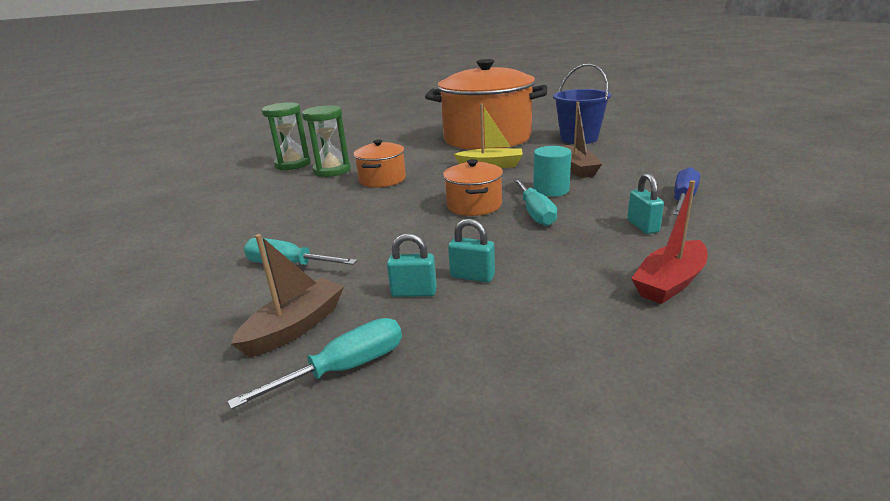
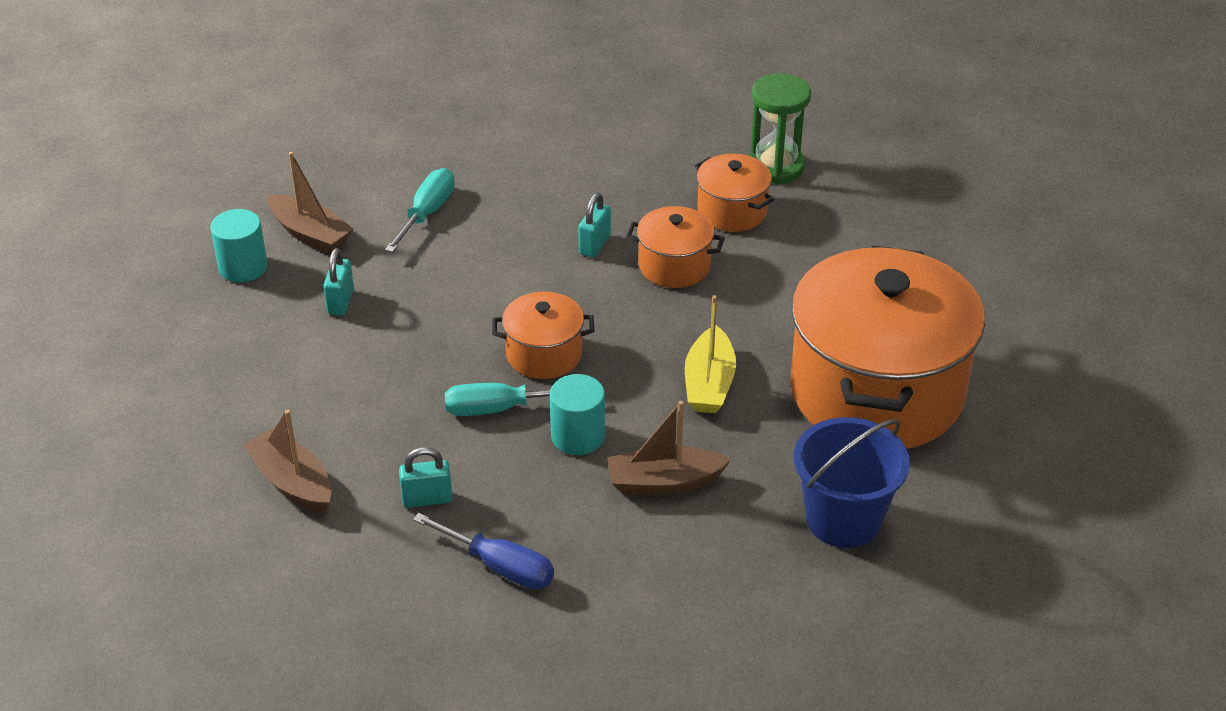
camera: 90 degrees right, 15 degrees up
turquoise screwdriver [228,318,402,410] -> turquoise cylinder [210,209,268,282]
green hourglass [302,105,351,177] -> orange pot [694,154,774,232]
turquoise padlock [448,219,495,283] -> turquoise padlock moved to [578,192,611,258]
red boat [631,180,707,304] -> brown boat [243,410,332,513]

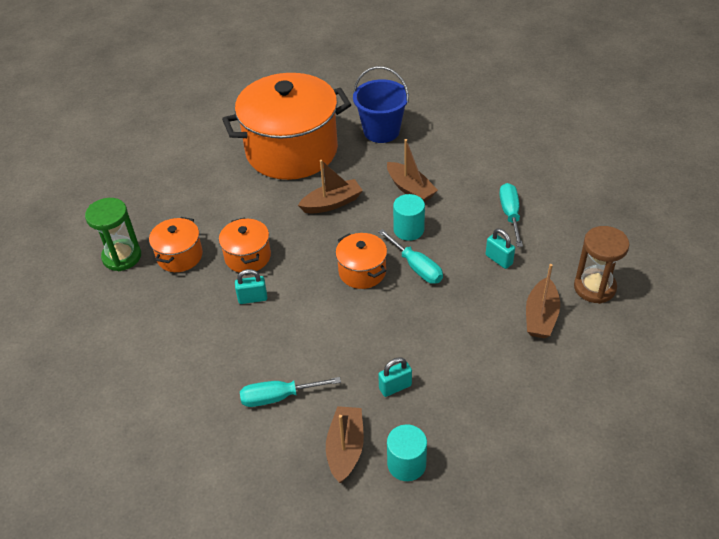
camera: 120 degrees left, 5 degrees up
blue screwdriver [413,513,554,589] -> turquoise screwdriver [499,183,523,247]
yellow boat [685,295,736,413] -> brown boat [298,160,363,214]
none -> brown hourglass [574,226,630,304]

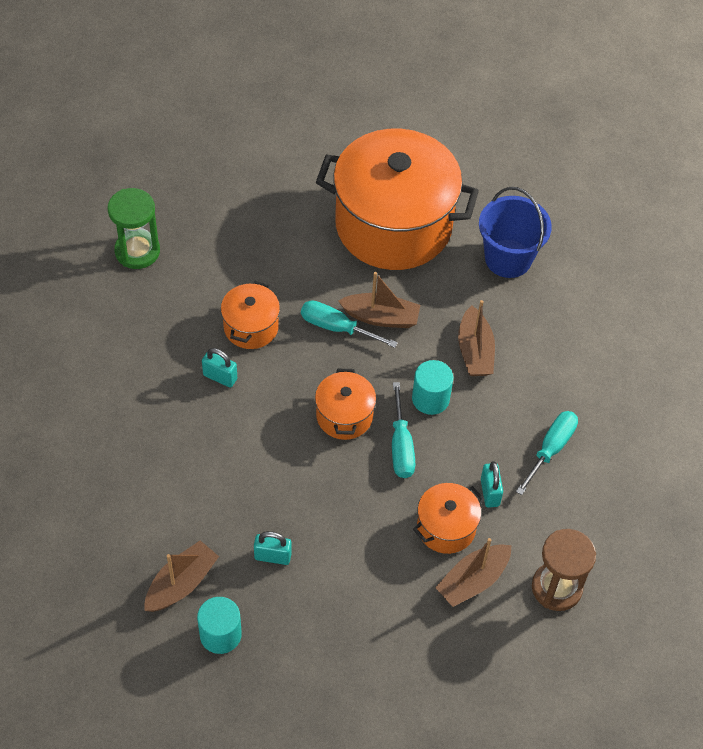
camera: 30 degrees right, 10 degrees up
orange pot [149,217,203,272] -> orange pot moved to [413,483,484,554]
turquoise screwdriver [240,377,341,407] -> turquoise screwdriver moved to [301,300,398,348]

